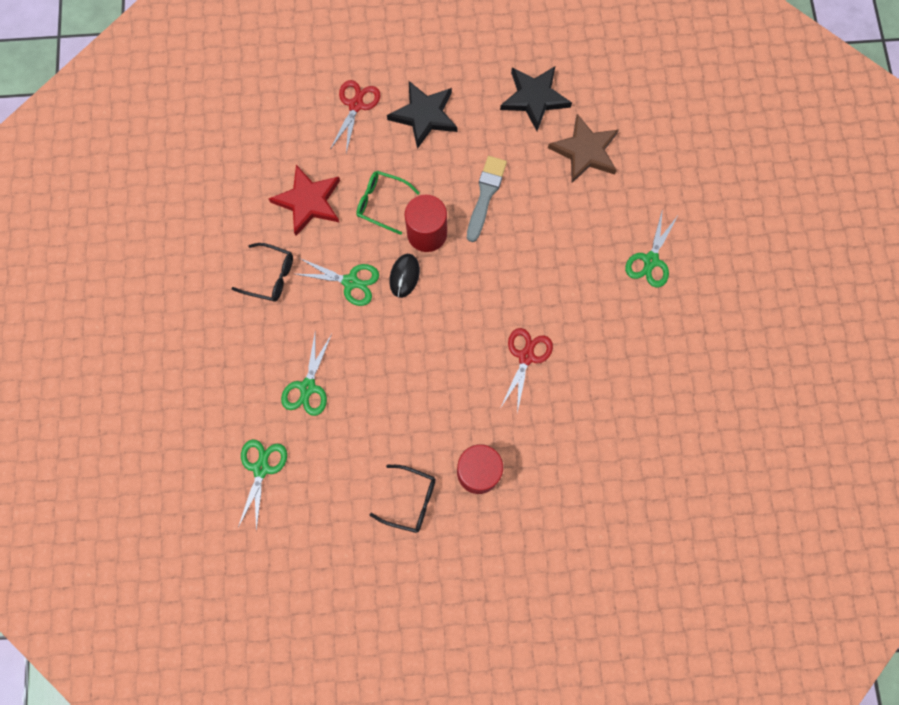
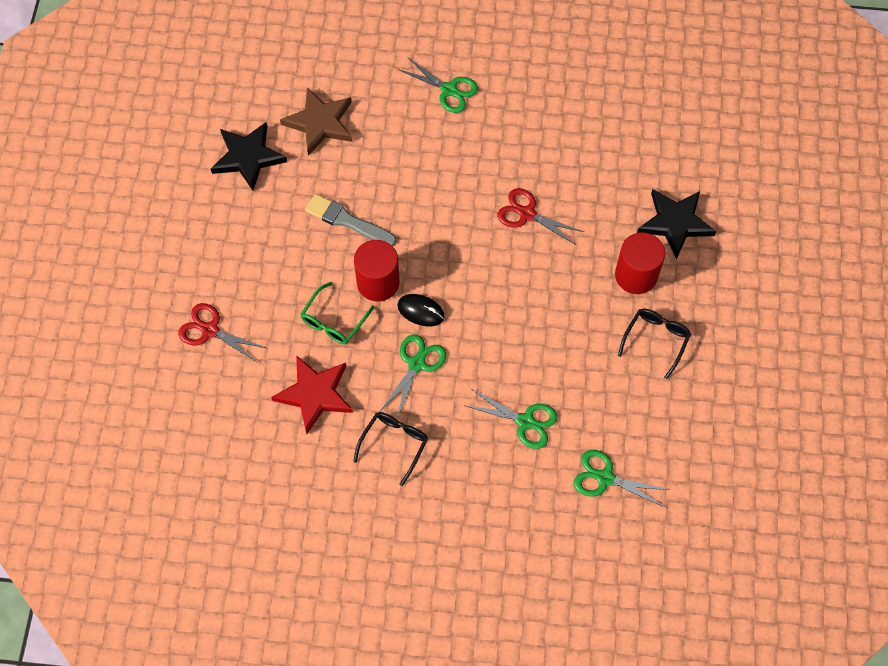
camera: 80 degrees left, 10 degrees down
black star [387,81,458,149] -> black star moved to [637,189,717,260]

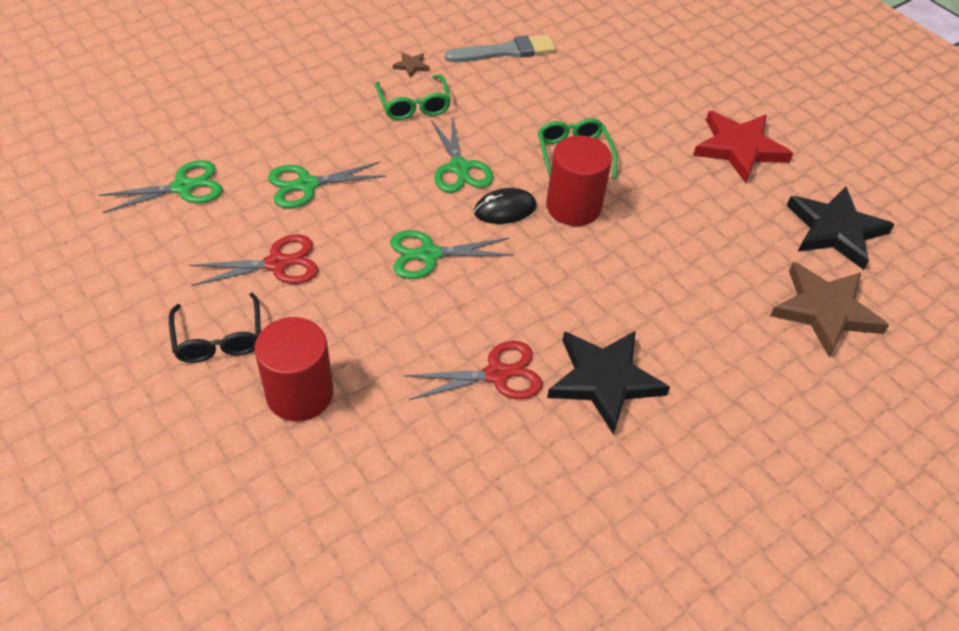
camera: 135 degrees right, 15 degrees down
red scissors [178,303,268,363] -> red scissors moved to [189,234,318,286]
red star [271,355,353,434] -> red star moved to [693,111,793,183]
grey brush [305,194,397,246] -> grey brush moved to [445,35,556,62]
black glasses [353,412,428,486] -> green glasses [375,74,451,120]
green scissors [398,57,478,113] -> green scissors moved to [390,230,513,279]
black star [637,189,717,260] -> black star moved to [547,330,670,435]
none -> brown star [393,52,430,78]

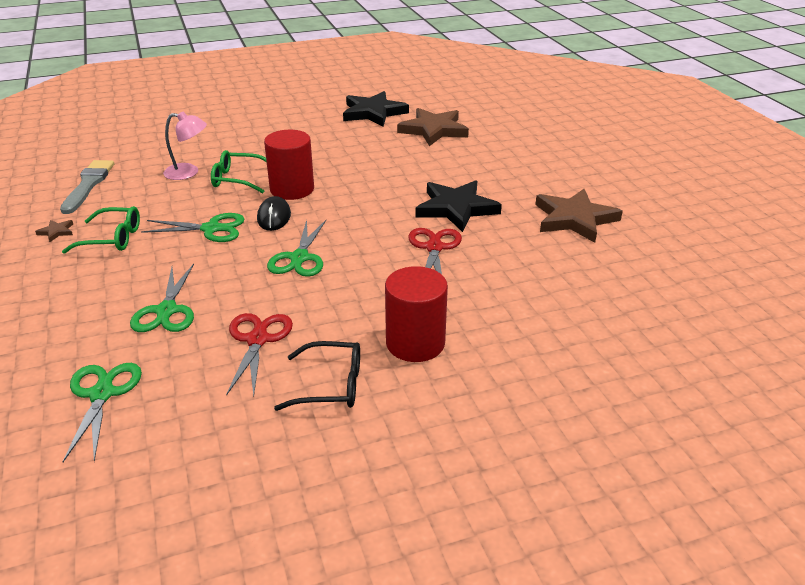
camera: 70 degrees left, 15 degrees down
red star [693,111,793,183] -> none
none -> pink lamp [163,112,207,180]
none -> brown star [535,189,623,243]

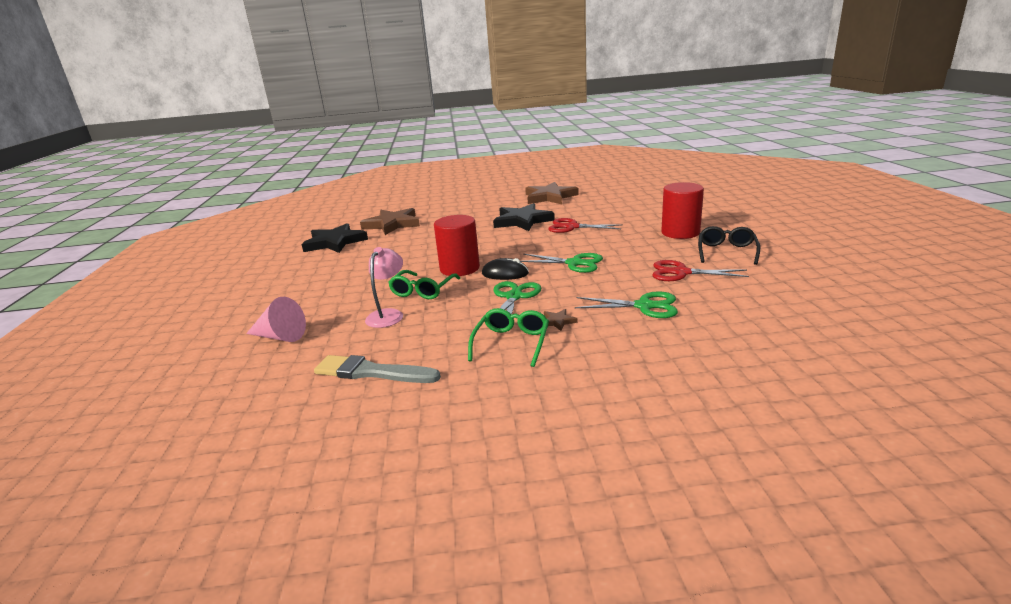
camera: 75 degrees left, 10 degrees down
brown star [35,220,73,242] -> brown star moved to [544,309,577,331]
green scissors [63,363,142,462] -> none
none -> pink cone [246,297,306,342]

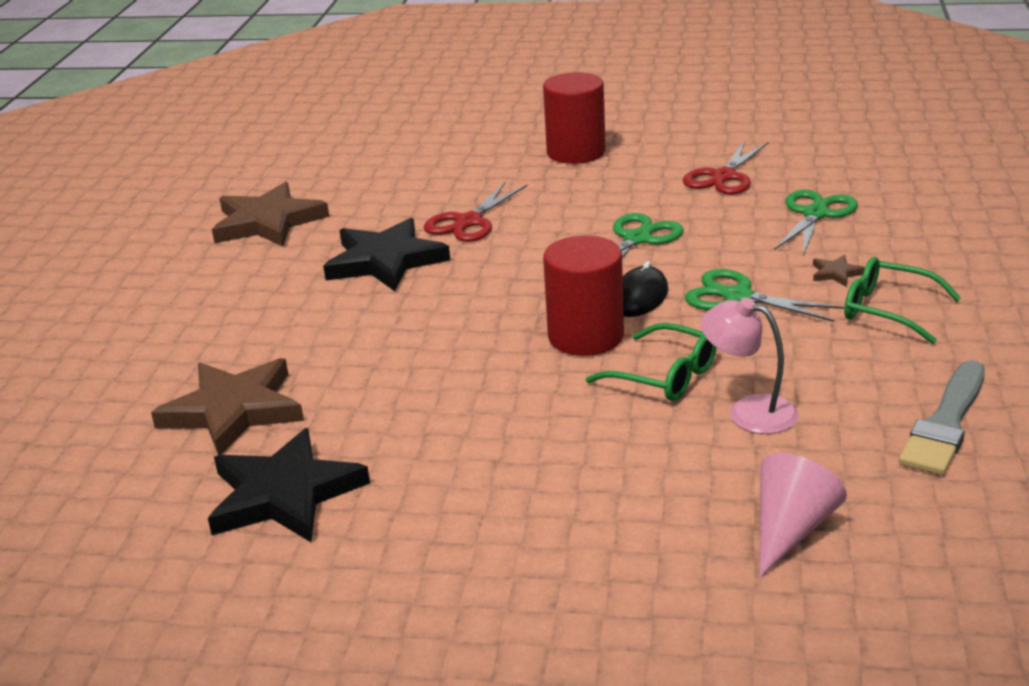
camera: 75 degrees left, 5 degrees up
black glasses [698,226,760,265] -> none

